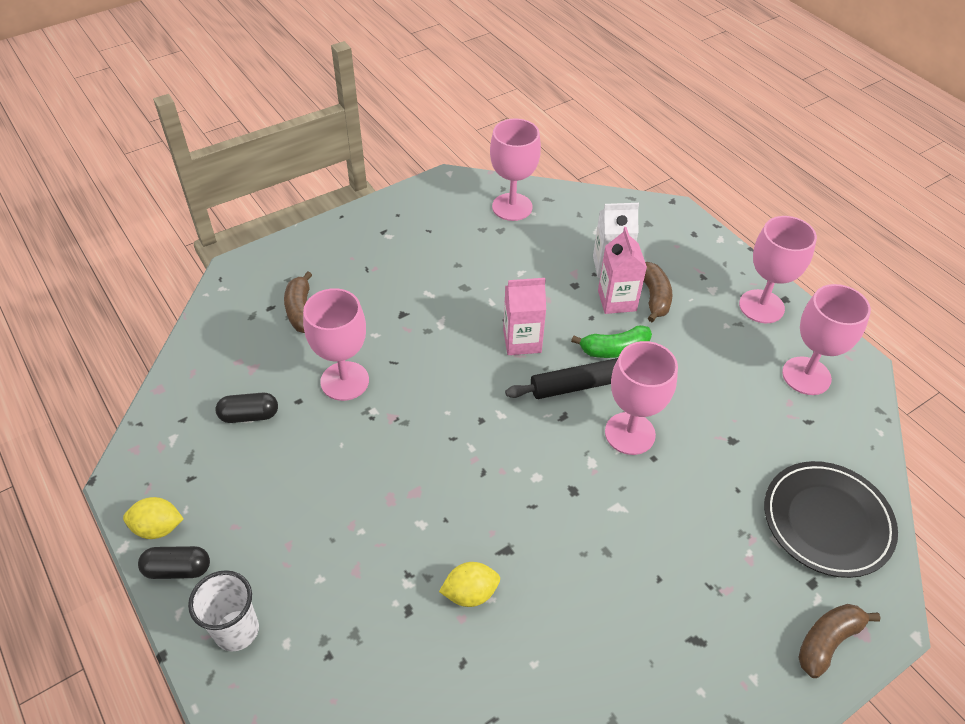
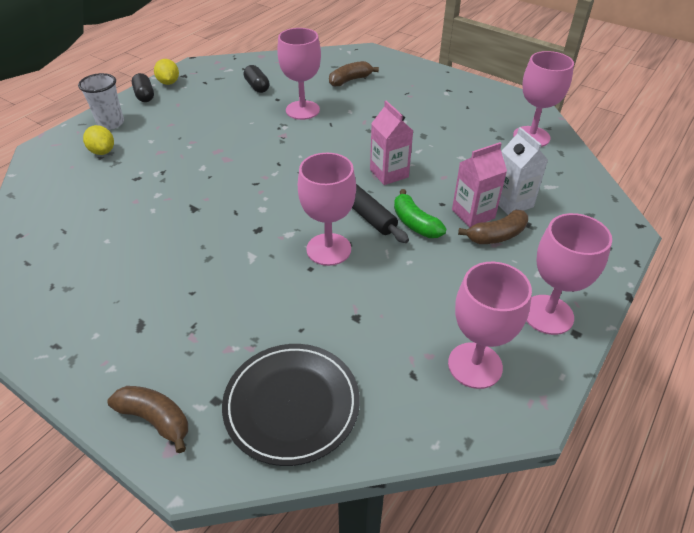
camera: 70 degrees right, 5 degrees down
yellow lemon [439,562,500,607] -> yellow lemon moved to [83,125,114,155]

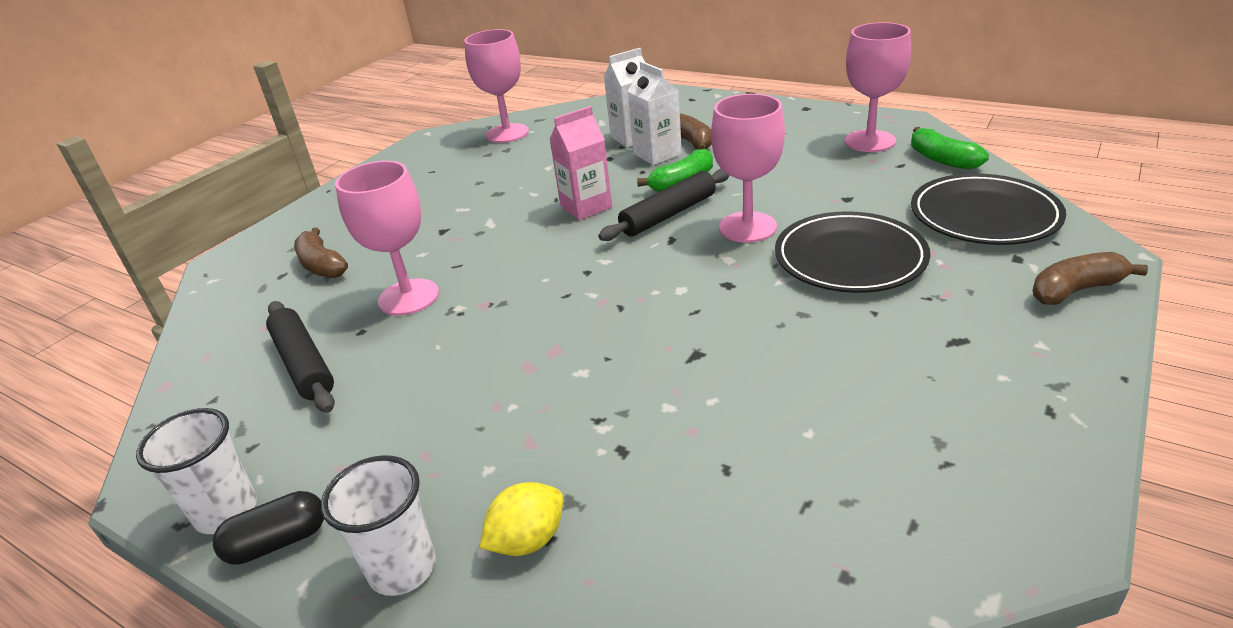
camera: 90 degrees left, 10 degrees down
brown banana [107,386,188,453] -> brown banana turned 45 degrees clockwise [1032,252,1148,305]
yellow lemon [154,59,179,85] -> white cup [136,408,257,534]
black capsule [244,65,269,93] -> black rolling pin [266,301,335,413]
pink carton [452,142,507,227] -> white carton [627,61,682,165]
pink goblet [526,213,612,335] -> none
none -> black plate [775,211,930,293]
none -> green banana [911,127,989,170]

